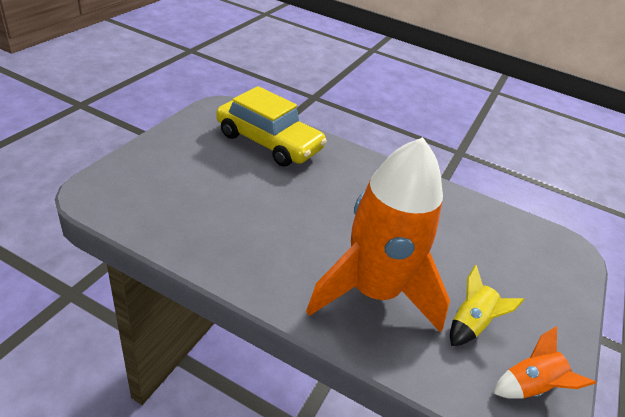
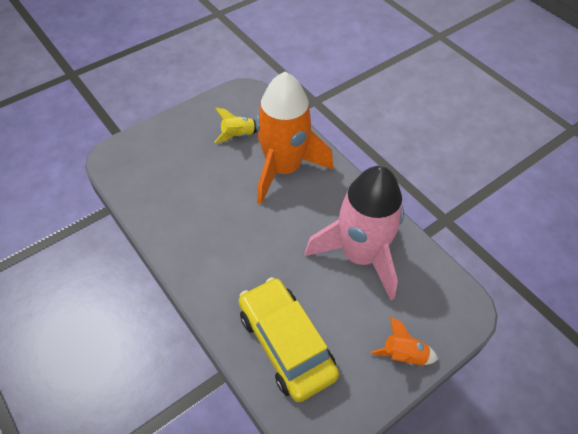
camera: 150 degrees left, 15 degrees up
orange rocket [493,327,596,399] -> orange rocket moved to [370,317,438,365]
none -> pink rocket [305,166,404,300]

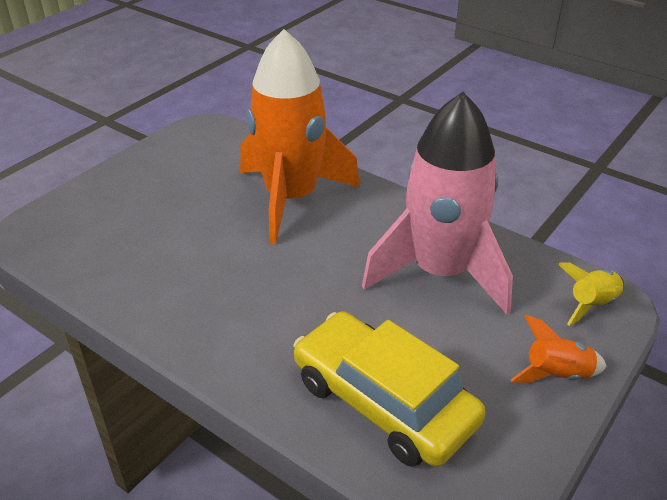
camera: 15 degrees left, 15 degrees down
yellow rocket [214,108,258,143] -> yellow rocket moved to [558,263,624,326]

